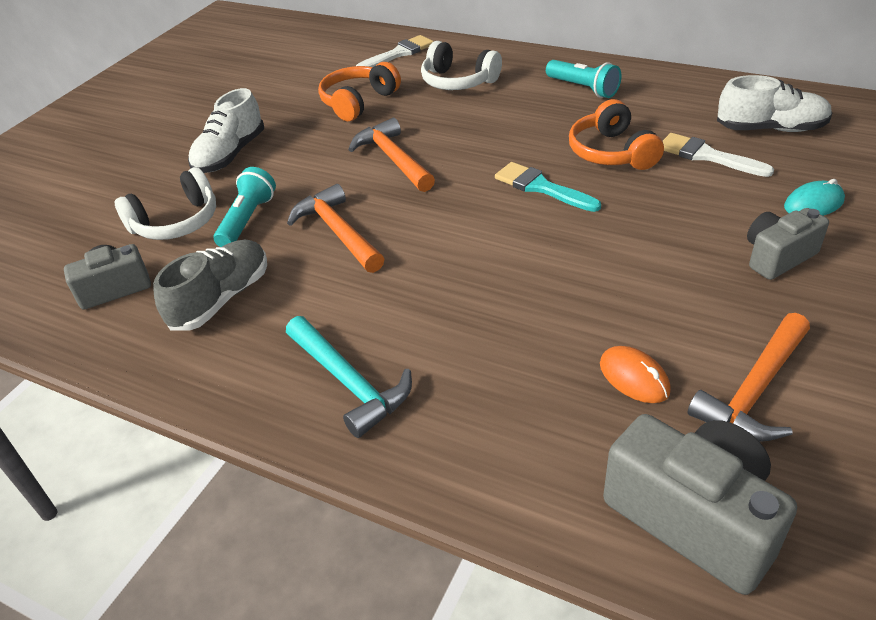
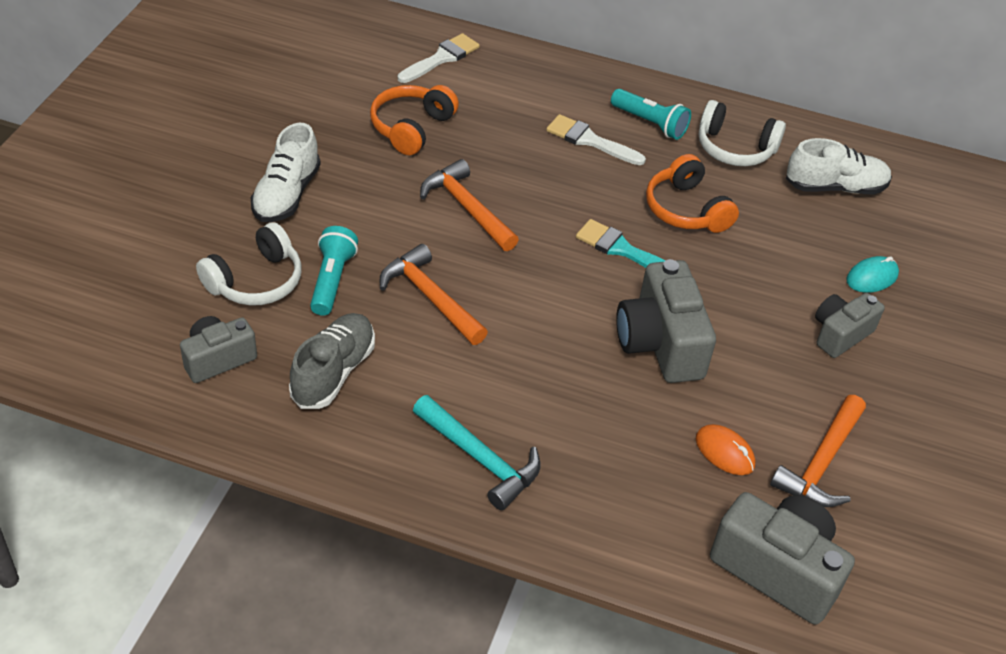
camera: 15 degrees left, 5 degrees up
white headphones [421,41,502,90] -> white headphones moved to [699,100,786,166]
white brush [663,133,774,177] -> white brush moved to [546,114,646,165]
none -> grey camera [616,259,716,383]

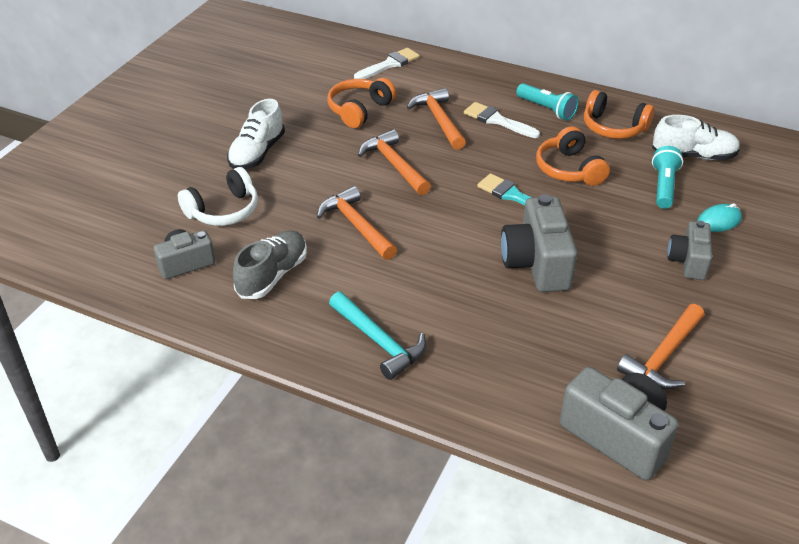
camera: 10 degrees right, 5 degrees down
turquoise flashlight [310,226,358,316] -> turquoise flashlight moved to [652,146,683,209]
orange mouse [696,424,755,475] -> none
white headphones [699,100,786,166] -> orange headphones [584,90,654,139]
grey camera [815,293,885,358] -> grey camera turned 45 degrees counterclockwise [667,221,712,280]
none -> orange hammer [407,88,466,150]

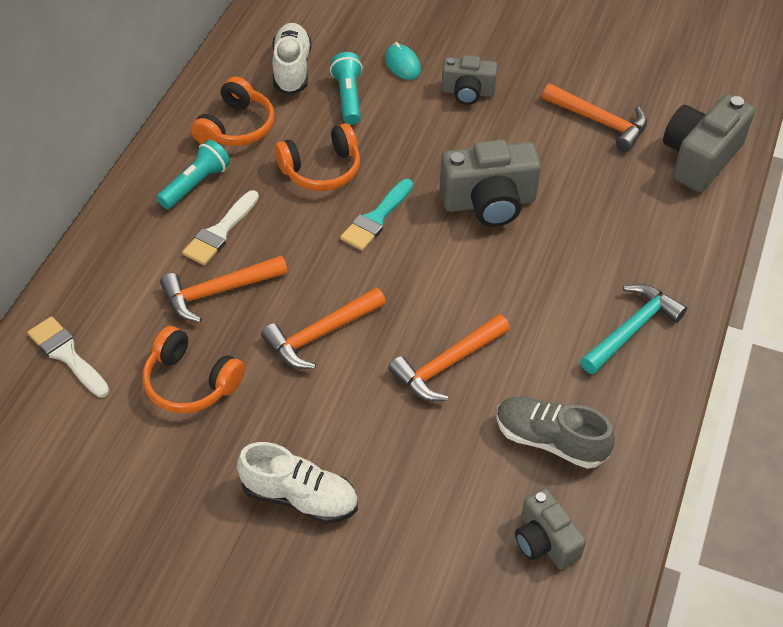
camera: 95 degrees left, 10 degrees up
white headphones [178,167,258,226] -> none
turquoise flashlight [652,146,683,209] -> turquoise flashlight turned 75 degrees clockwise [330,52,363,125]

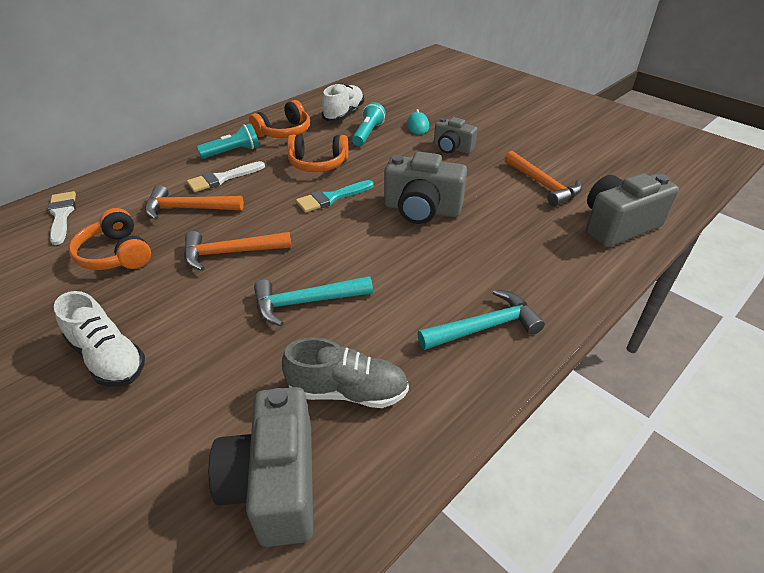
camera: 25 degrees right, 10 degrees down
orange hammer [388,314,510,401] -> turquoise hammer [254,276,373,326]
grey shoe [496,396,615,469] -> grey shoe turned 135 degrees clockwise [282,338,409,408]
grey camera [515,488,586,570] -> grey camera [209,387,313,547], size x1.63

